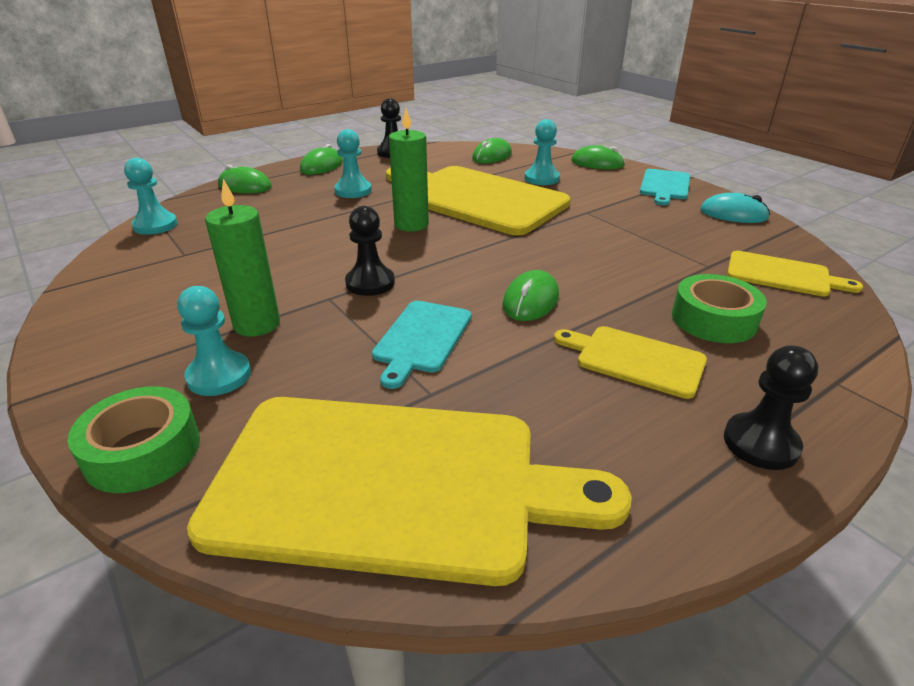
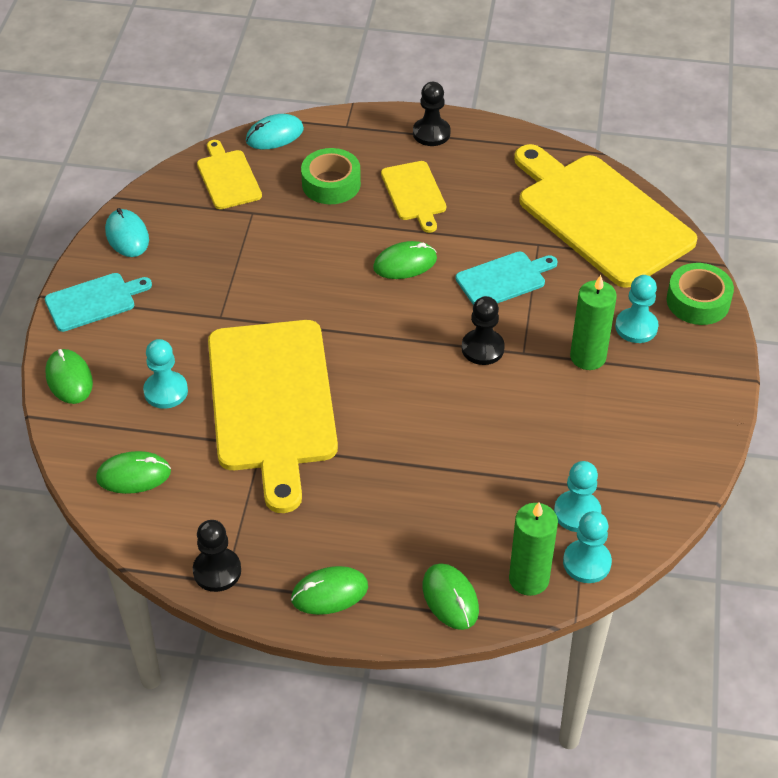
camera: 135 degrees left, 15 degrees up
turquoise pawn [334,129,372,198] -> turquoise pawn moved to [554,461,601,532]
green candle [389,108,429,232] -> green candle moved to [509,502,558,596]
none -> turquoise mouse [246,114,304,149]

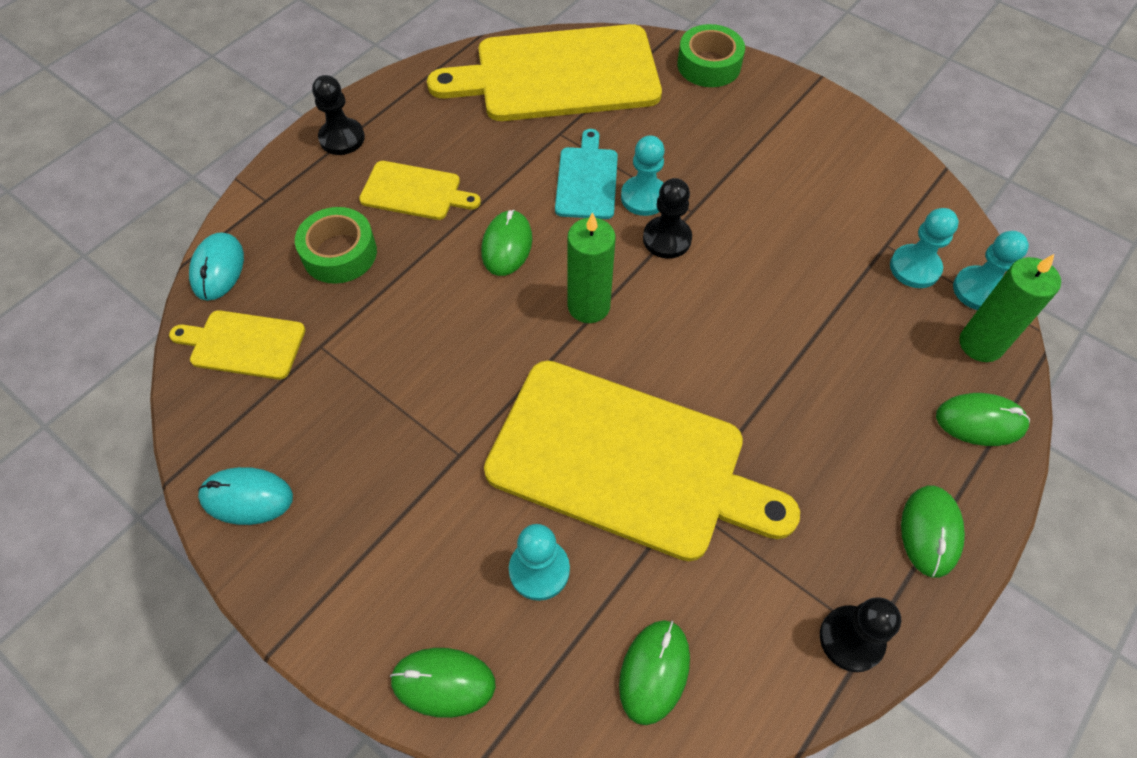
camera: 60 degrees left, 10 degrees up
turquoise cutting board [45,273,152,332] -> none
green candle [570,275,617,370] -> green candle moved to [567,212,616,323]
turquoise pawn [615,275,659,343] -> turquoise pawn moved to [621,135,665,216]

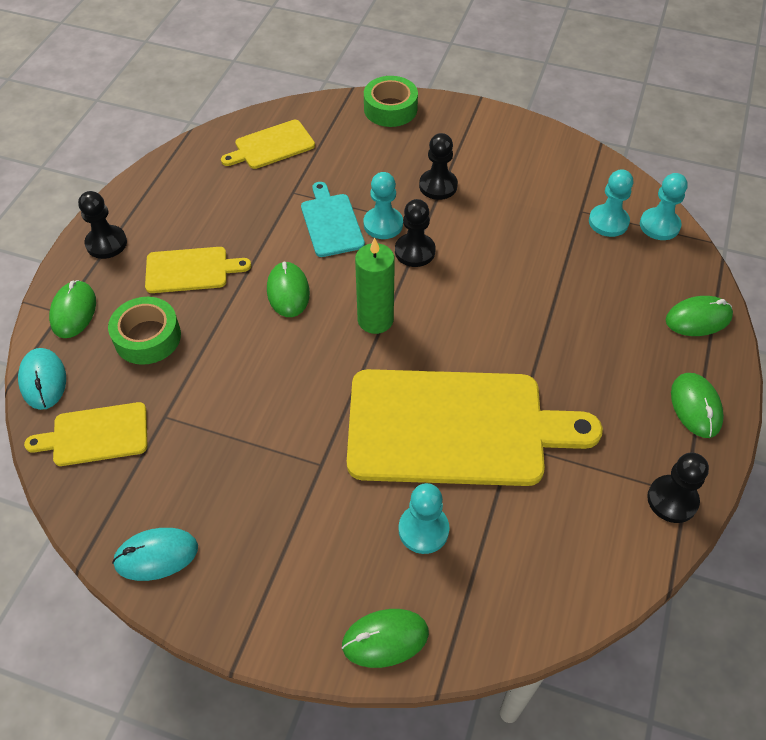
camera: 20 degrees left, 5 degrees down
yellow cutting board [427,24,662,121] -> yellow cutting board [221,120,315,169], size x0.47
green mouse [619,620,690,725] -> green mouse moved to [49,280,96,338]
green candle [959,254,1061,362] -> none
none -> black pawn [419,133,458,200]

